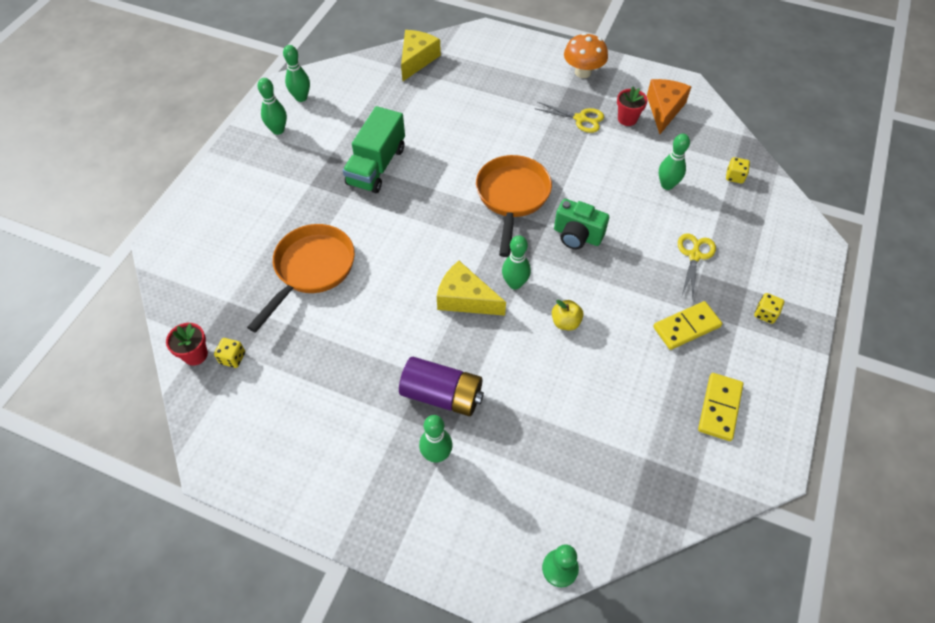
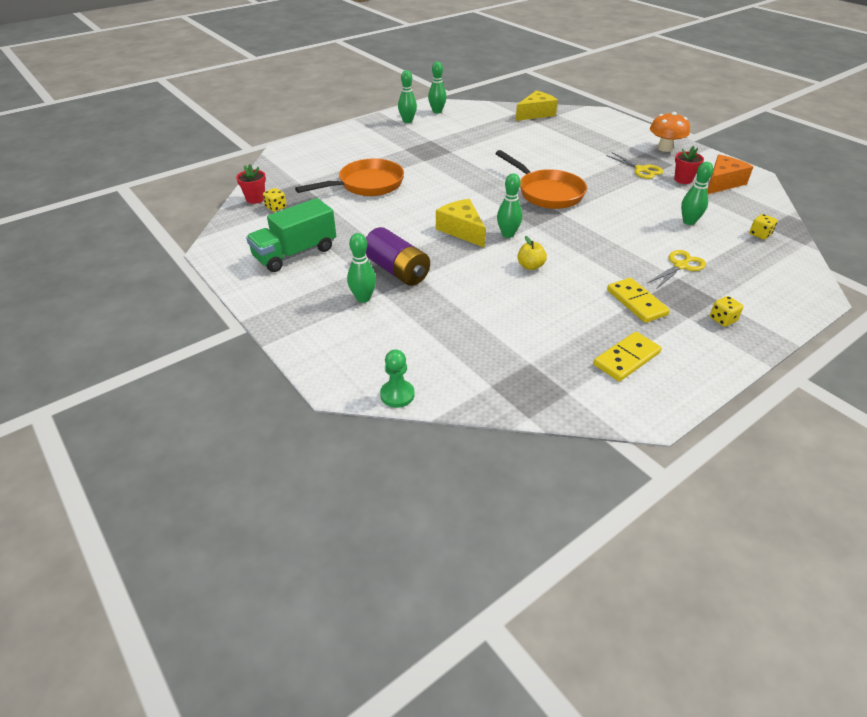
camera: 30 degrees right, 15 degrees down
green truck [343,106,405,193] -> green truck moved to [246,198,336,272]
orange pan [476,155,552,257] -> orange pan turned 105 degrees clockwise [495,150,587,209]
green camera [554,199,609,249] -> none
yellow domino [653,301,722,350] -> yellow domino turned 60 degrees clockwise [607,278,670,323]

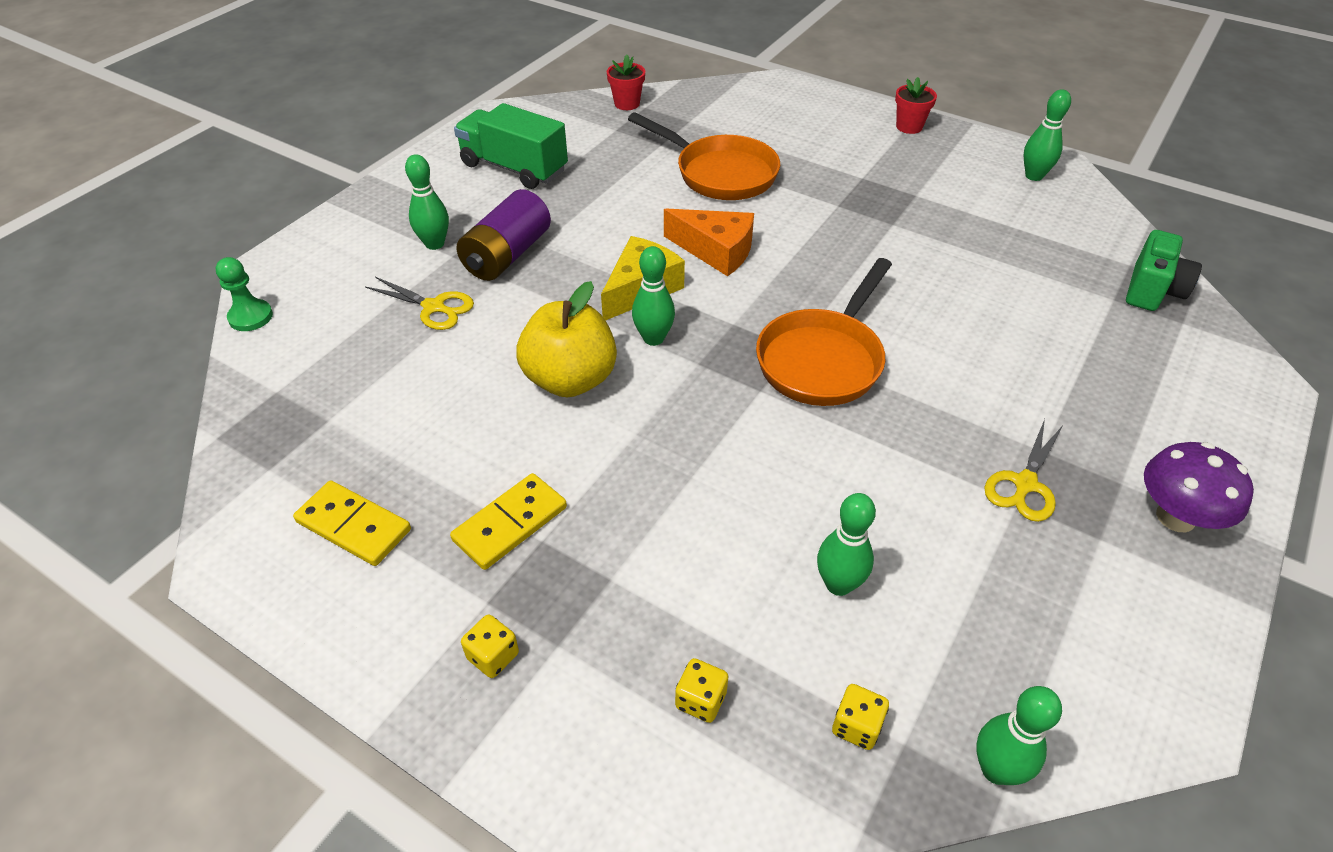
camera: 70 degrees right, 5 degrees up
yellow dice [263,188,287,212] -> yellow dice moved to [675,658,728,723]
green bowling pin [398,70,417,123] -> green bowling pin moved to [976,686,1062,785]
yellow cheese [516,91,558,121] -> green camera [1126,230,1202,311]
yellow apple [517,236,547,270] -> yellow apple [516,281,617,397], size x2.03
yellow scissors [648,250,706,289] -> yellow scissors moved to [365,277,474,330]
orange mushroom [650,112,690,152] -> purple mushroom [1144,442,1254,532]
red flower pot [674,146,704,184] -> red flower pot moved to [895,77,937,134]
orange cheese [707,155,753,194] -> orange cheese moved to [664,209,754,276]

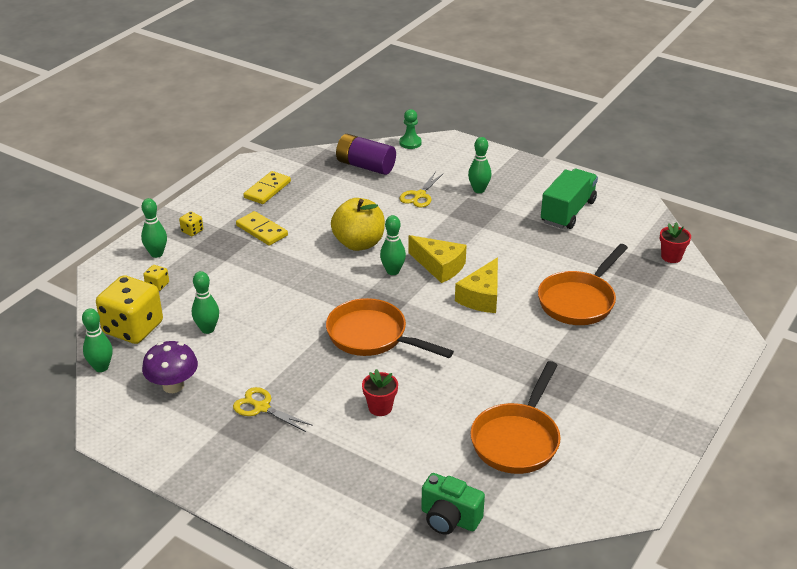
camera: 90 degrees right, 10 degrees down
purple battery [456,189,551,281] -> purple battery moved to [336,134,396,175]
orange cheese [664,209,754,276] -> yellow cheese [455,257,498,313]
yellow dice [832,684,889,750] -> yellow dice [96,275,163,344], size x2.43
red flower pot [895,77,937,134] -> red flower pot moved to [362,369,398,416]
green bowling pin [1024,89,1071,181] -> green bowling pin moved to [141,198,167,258]
purple mushroom [1144,442,1254,532] -> purple mushroom moved to [142,341,198,393]
none -> orange pan [471,361,561,474]

